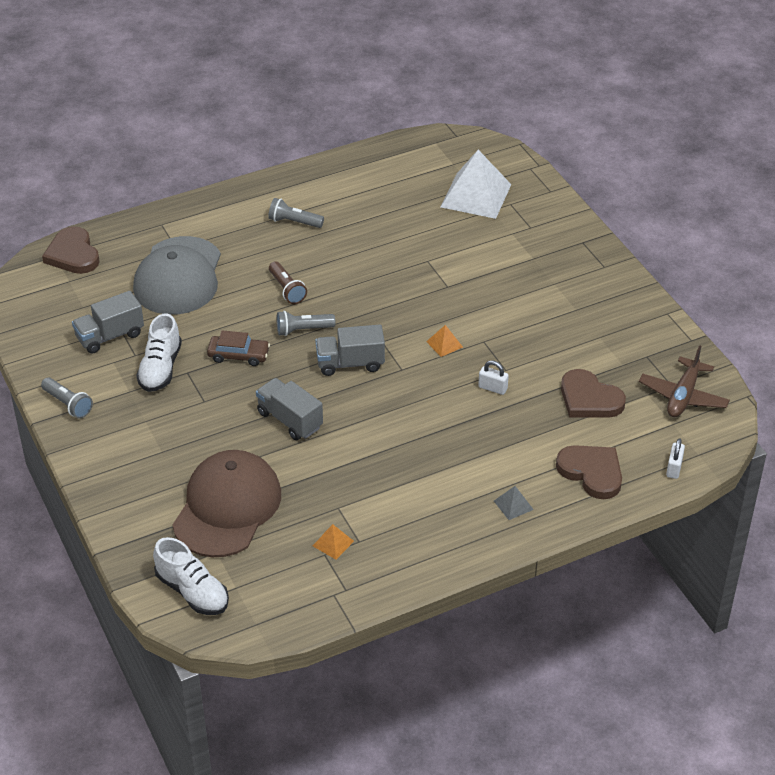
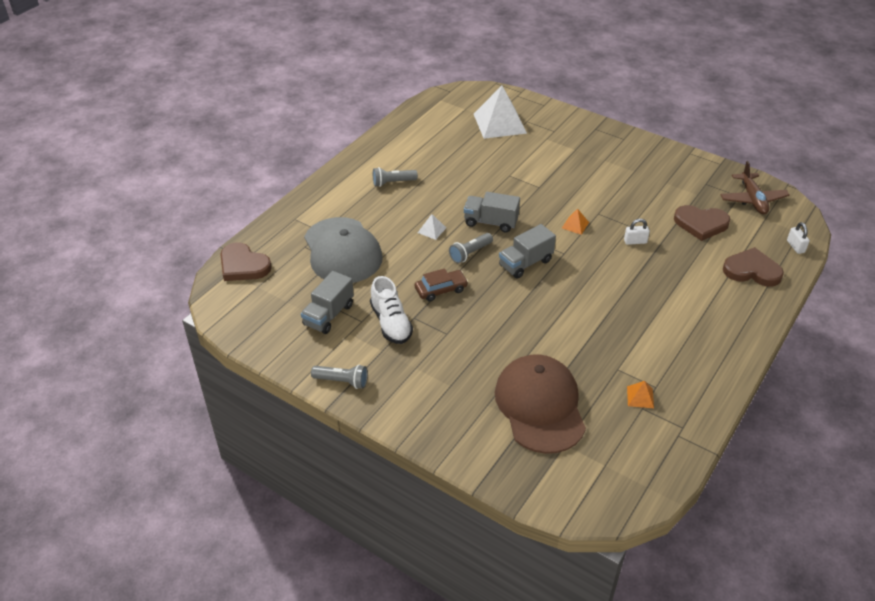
camera: 30 degrees left, 0 degrees up
white shoe [153,537,229,615] -> none
grey truck [256,378,323,440] -> grey truck moved to [464,192,520,232]
brown flashlight [269,261,307,304] -> white pyramid [418,214,446,240]
grey pyramid [494,486,534,520] -> none

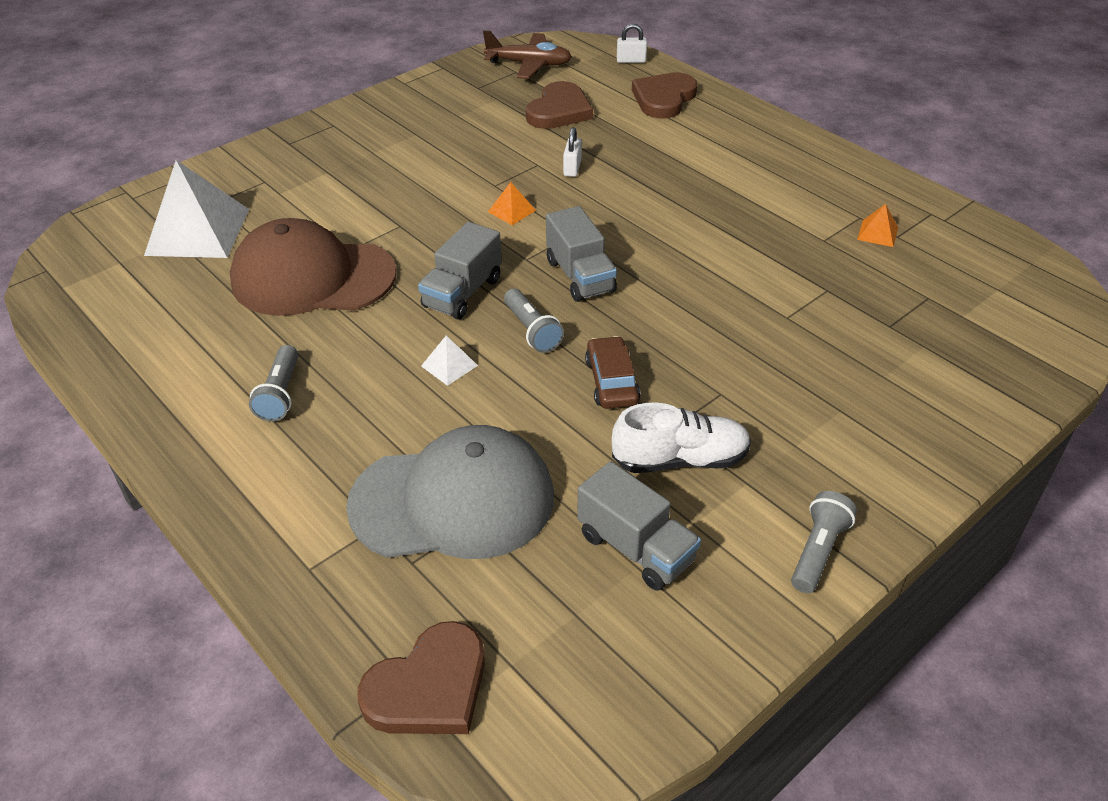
camera: 75 degrees left, 0 degrees up
brown cap [495,354,586,454] -> brown cap moved to [230,218,396,316]

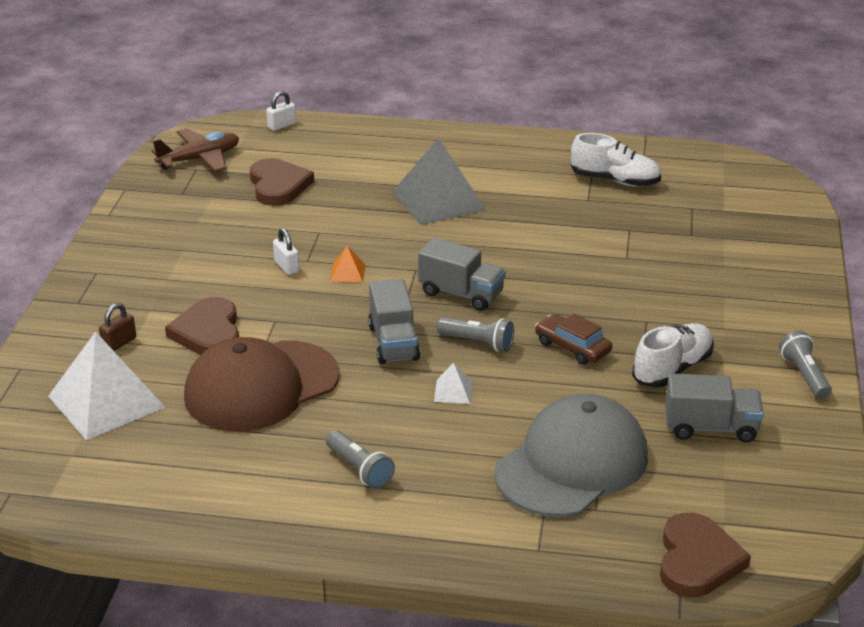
camera: 40 degrees left, 10 degrees down
white padlock [563,127,582,177] -> white padlock moved to [273,228,299,275]
brown heart [632,72,698,119] -> brown heart moved to [165,297,239,355]
orange pyramid [857,204,898,247] -> white shoe [571,133,661,187]
none -> brown padlock [99,303,136,351]
none -> grey pyramid [392,138,486,225]

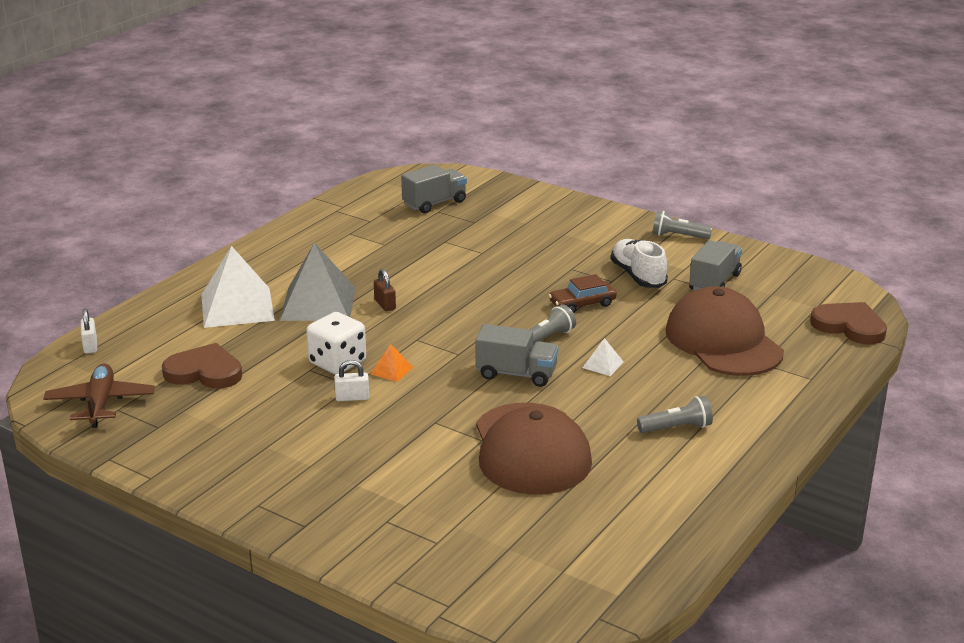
camera: 65 degrees left, 5 degrees down
white pyramid [48,331,165,440] -> white pyramid moved to [201,246,275,328]
brown padlock [99,303,136,351] -> brown padlock moved to [374,269,396,311]
brown heart [165,297,239,355] -> none
grey truck [418,237,506,311] -> grey truck moved to [401,165,467,214]
grey cap [494,394,648,517] -> brown cap [665,286,784,376]
white shoe [571,133,661,187] -> none
none -> white dice [306,312,366,375]

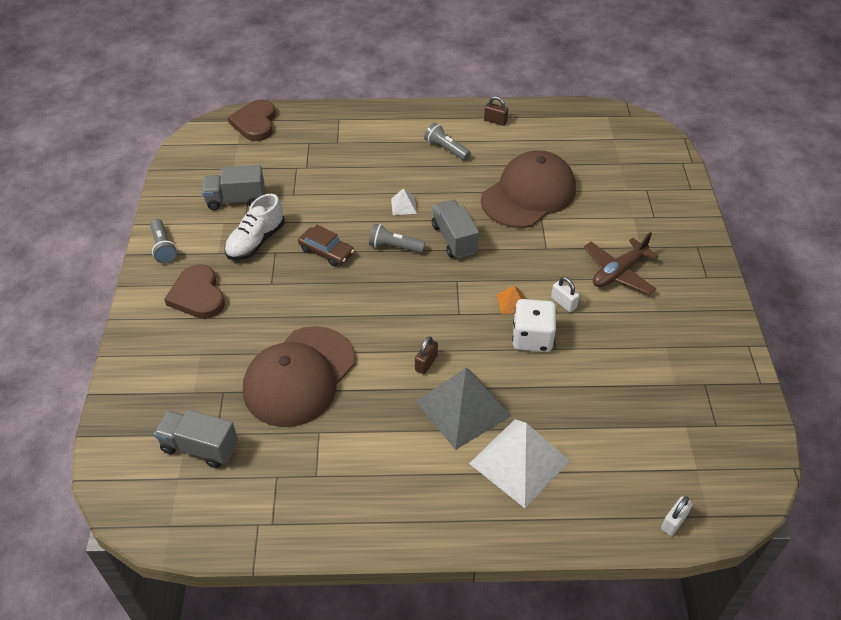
camera: 125 degrees left, 20 degrees up
brown plane [43,363,155,428] -> brown plane moved to [584,232,659,294]
brown heart [162,343,242,389] -> brown heart moved to [164,264,225,319]
brown cap [665,286,784,376] -> brown cap moved to [243,326,355,427]
none -> brown padlock [484,96,508,126]

